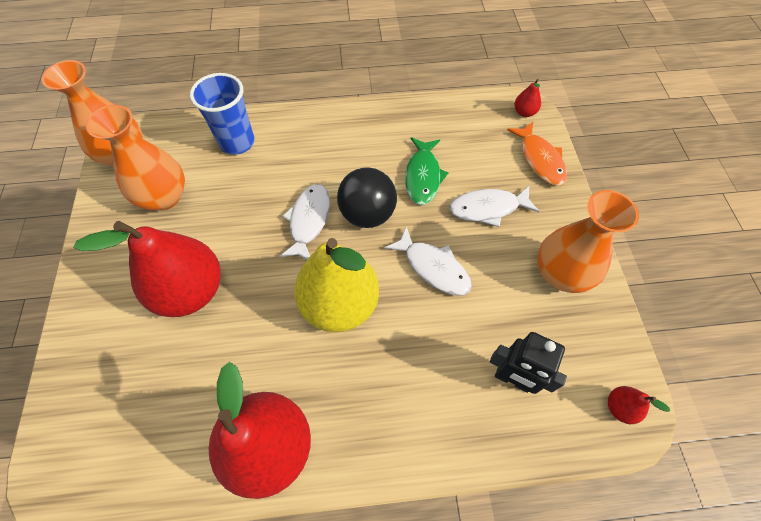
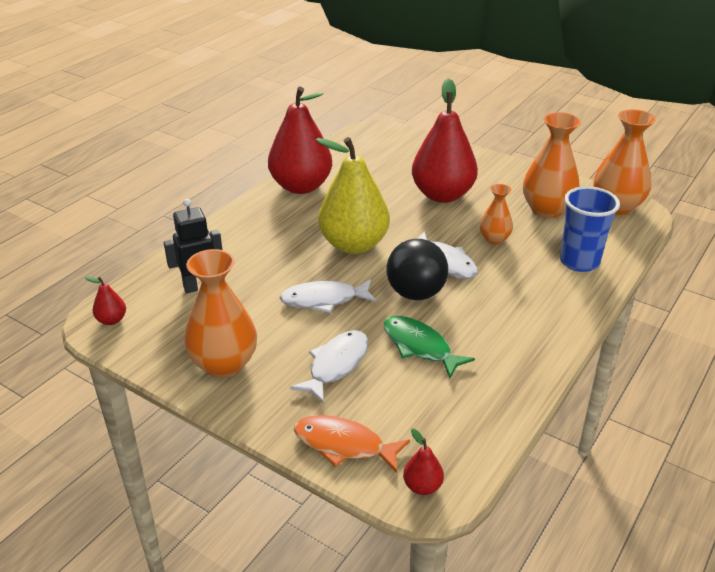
camera: 130 degrees right, 25 degrees down
none -> orange vase [480,184,513,245]

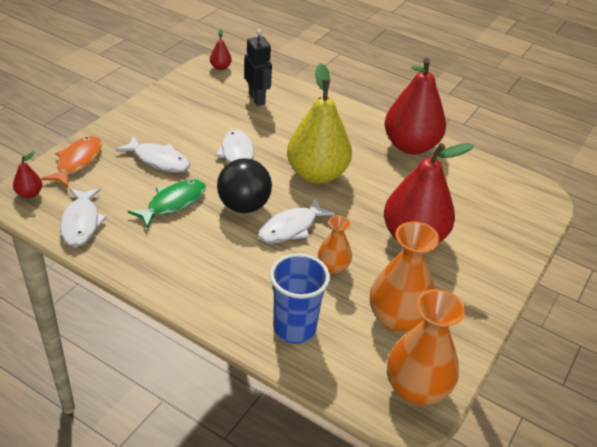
camera: 85 degrees right, 5 degrees up
orange vase [184,249,257,378] -> none
none -> white fish [60,188,107,247]

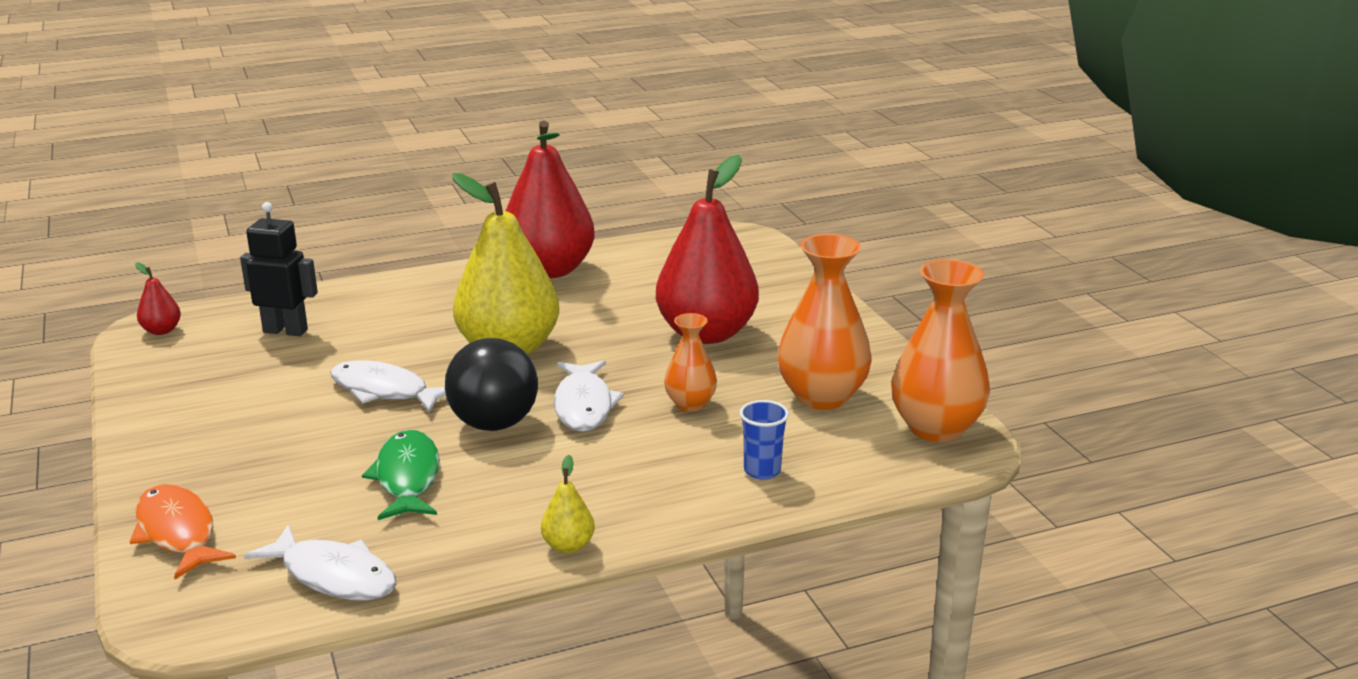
camera: 50 degrees left, 15 degrees down
red pear [13,152,42,198] -> none
white fish [116,136,190,173] -> none
blue cup [270,253,330,344] -> blue cup [740,400,789,480], size x0.56
none -> yellow pear [541,455,595,553]

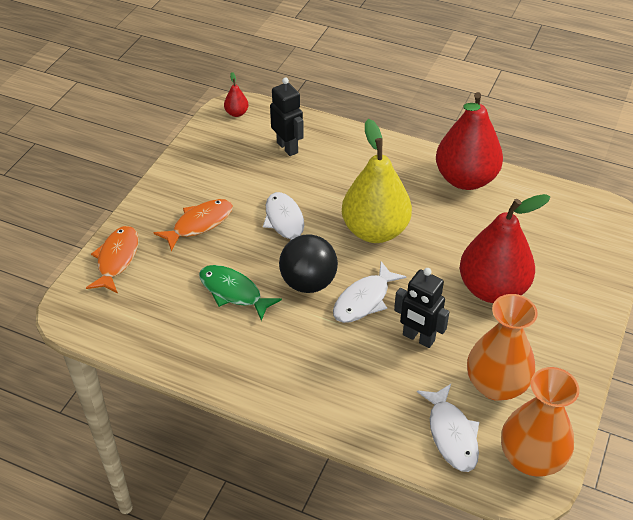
camera: 45 degrees right, 20 degrees up
white fish [244,524,397,601] -> white fish moved to [417,384,479,472]
green fish [362,430,440,520] -> green fish turned 90 degrees counterclockwise [199,265,282,321]
yellow pear [541,455,595,553] -> none
orange vase [664,313,717,412] -> black robot [394,268,449,348]
blue cup [740,400,789,480] -> none
none -> orange fish [154,199,233,251]

